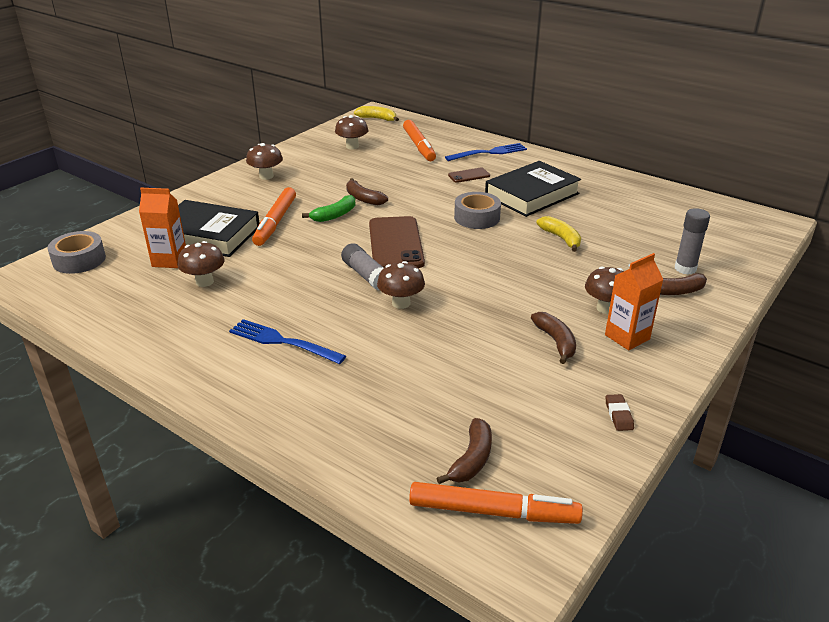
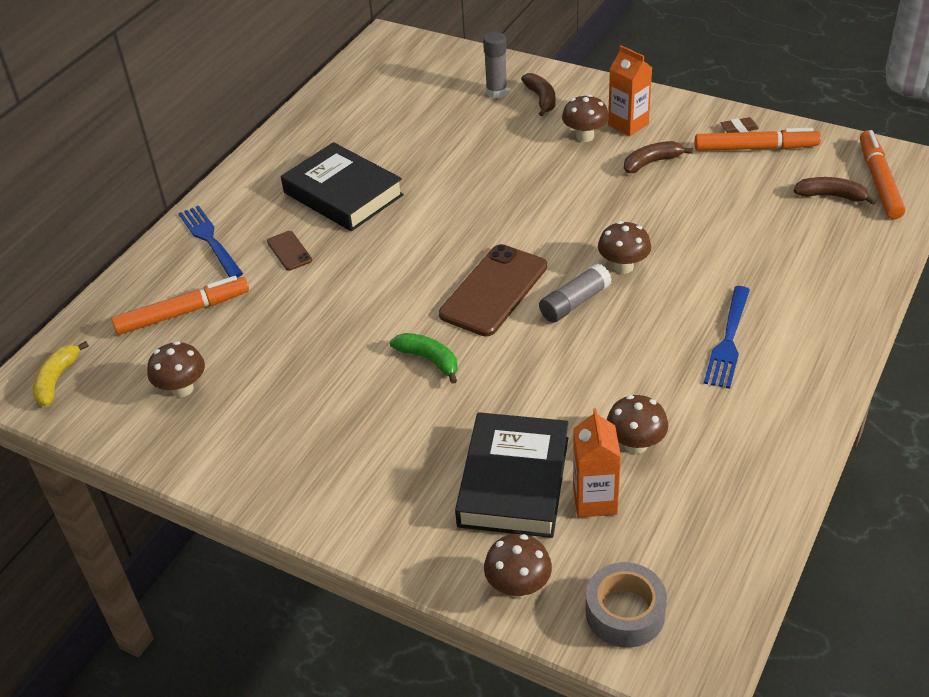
camera: 95 degrees left, 10 degrees up
brown mushroom [246,143,283,180] -> brown mushroom moved to [484,534,552,598]
orange marker [252,187,296,246] -> orange marker moved to [695,128,821,151]
brown banana [346,178,388,205] -> none
brown phone [369,216,425,268] -> brown phone turned 45 degrees counterclockwise [439,244,547,337]
grey tape [454,192,501,229] -> none
yellow banana [536,216,581,252] -> none

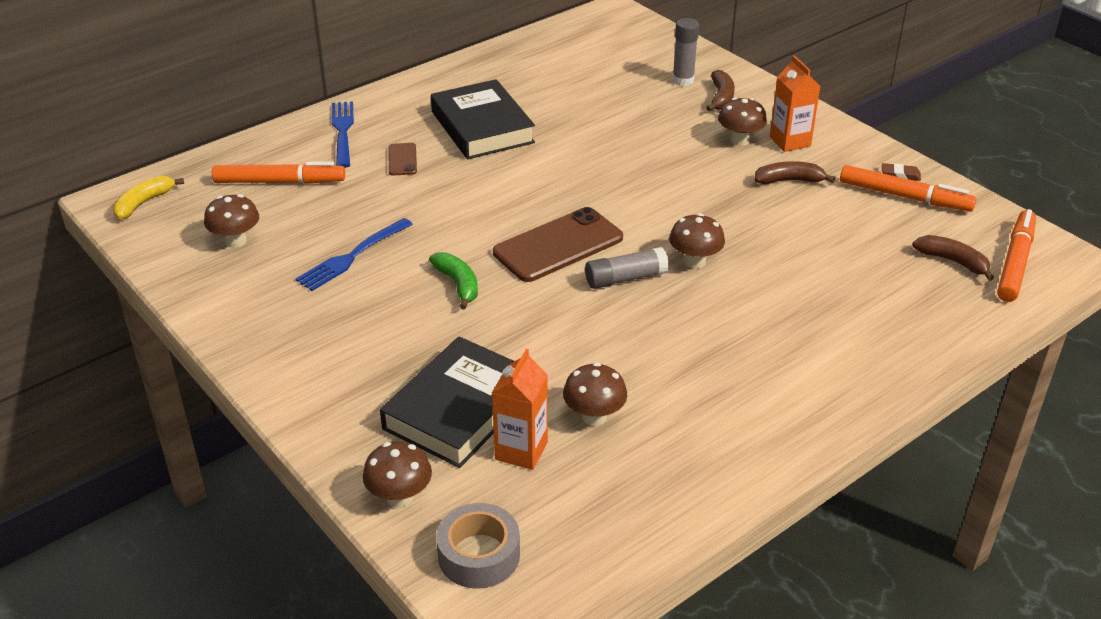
camera: 20 degrees right, 5 degrees down
blue fork [704,286,750,389] -> blue fork moved to [296,218,413,291]

